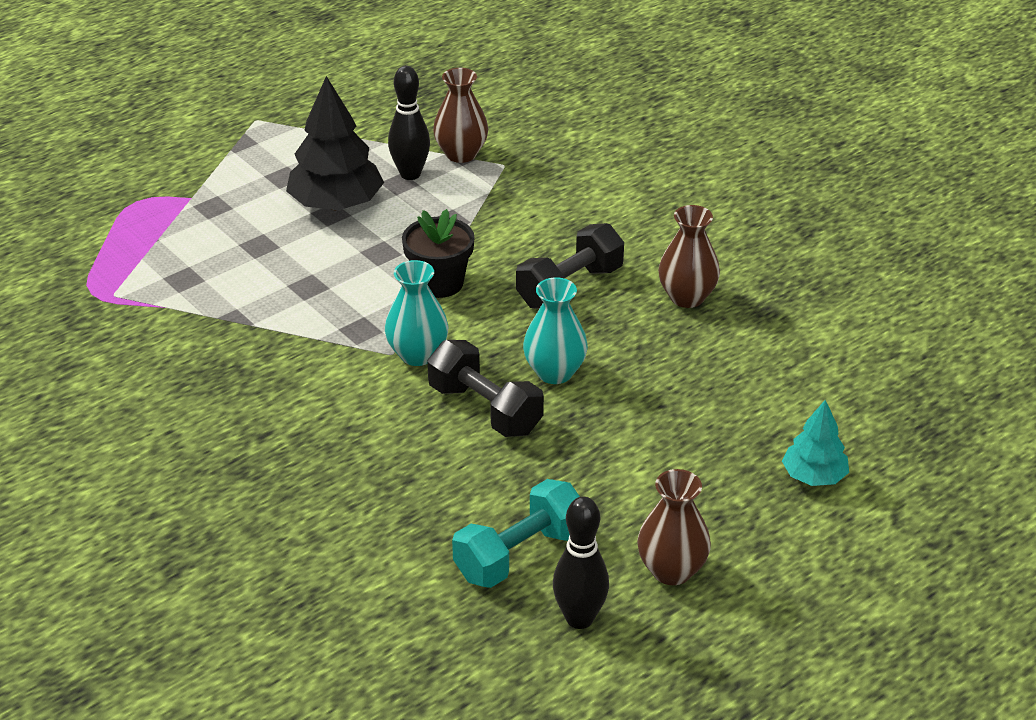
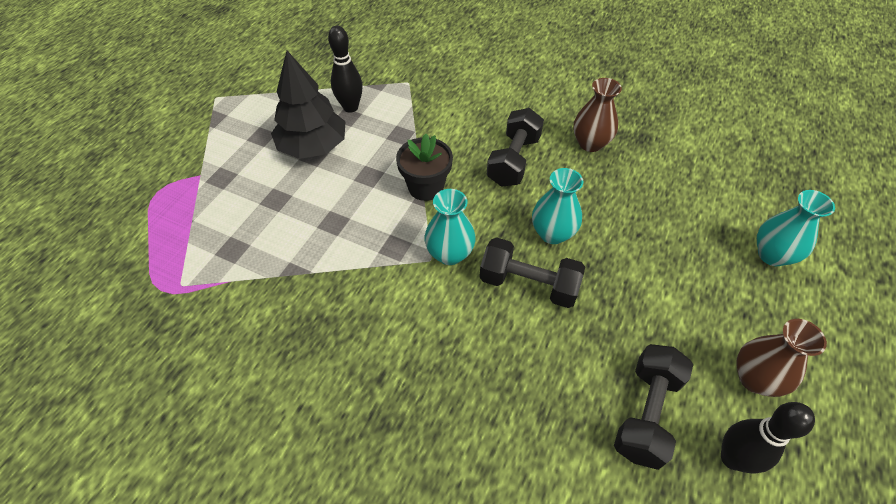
camera: 25 degrees left, 15 degrees up
brown vase [433,68,488,163] -> none
turquoise dumbbell [452,479,580,588] -> black dumbbell [614,344,693,470]
turquoise tree [782,400,849,486] -> turquoise vase [757,190,835,266]

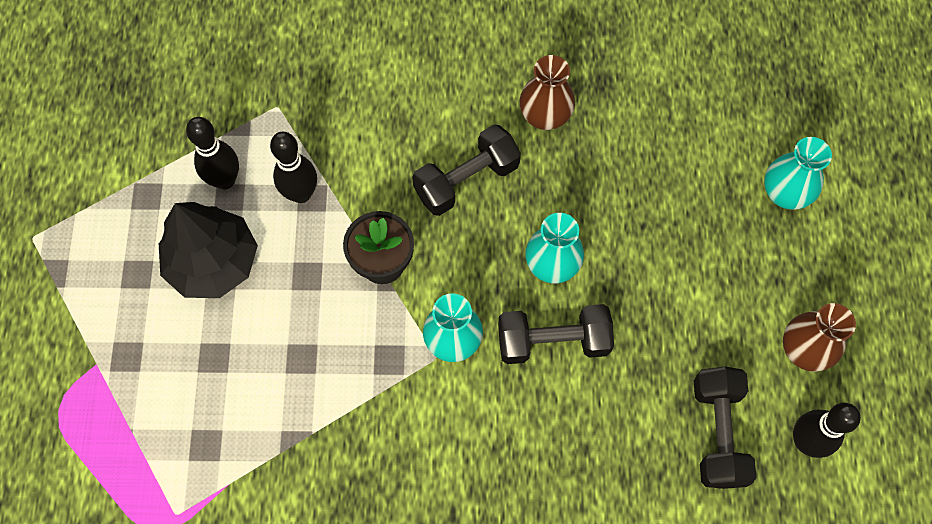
camera: 25 degrees left, 15 degrees up
black dumbbell [487,108,544,187] -> black dumbbell turned 60 degrees clockwise [412,124,521,216]
none -> black bowling pin [270,132,317,203]

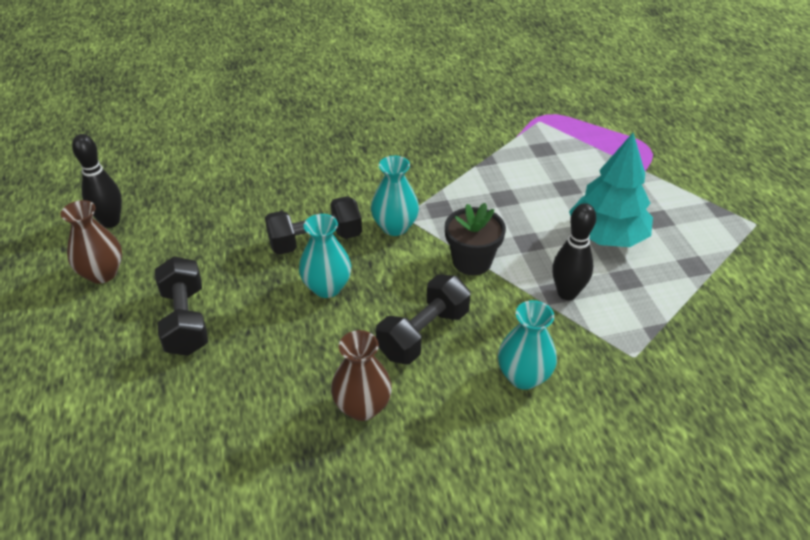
camera: 165 degrees right, 25 degrees down
black tree [159,202,258,298] -> turquoise tree [569,133,653,247]
black bowling pin [186,117,239,189] -> none
black dumbbell [694,366,756,489] -> black dumbbell moved to [155,256,208,356]
turquoise vase [764,137,832,210] -> turquoise vase moved to [498,300,557,390]

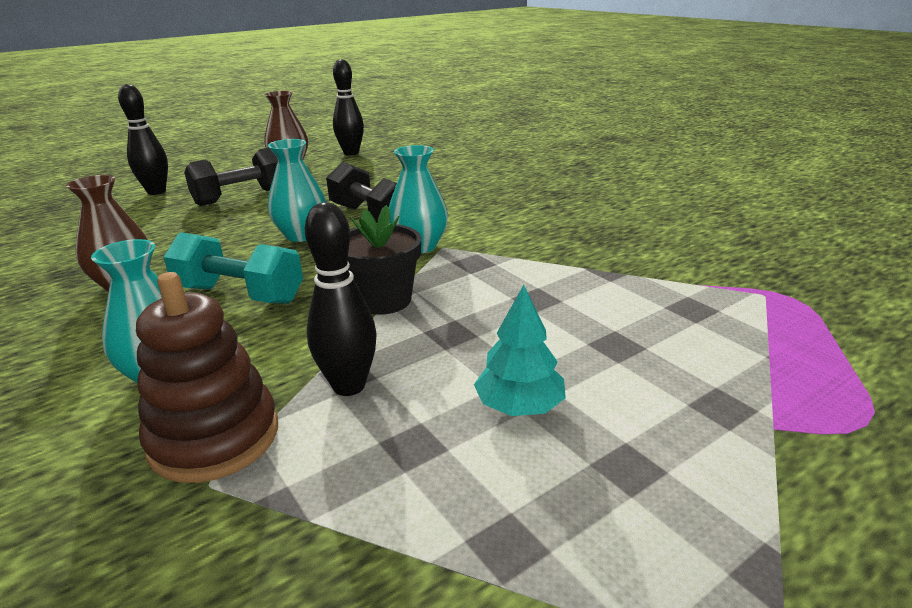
camera: 70 degrees right, 15 degrees down
black dumbbell [376,275,471,364] -> turquoise dumbbell [163,232,303,304]
turquoise tree [569,133,653,247] -> turquoise tree [474,285,566,416], size x0.57
none -> black bowling pin [118,84,168,195]
none -> brown stacking toy [136,272,278,483]

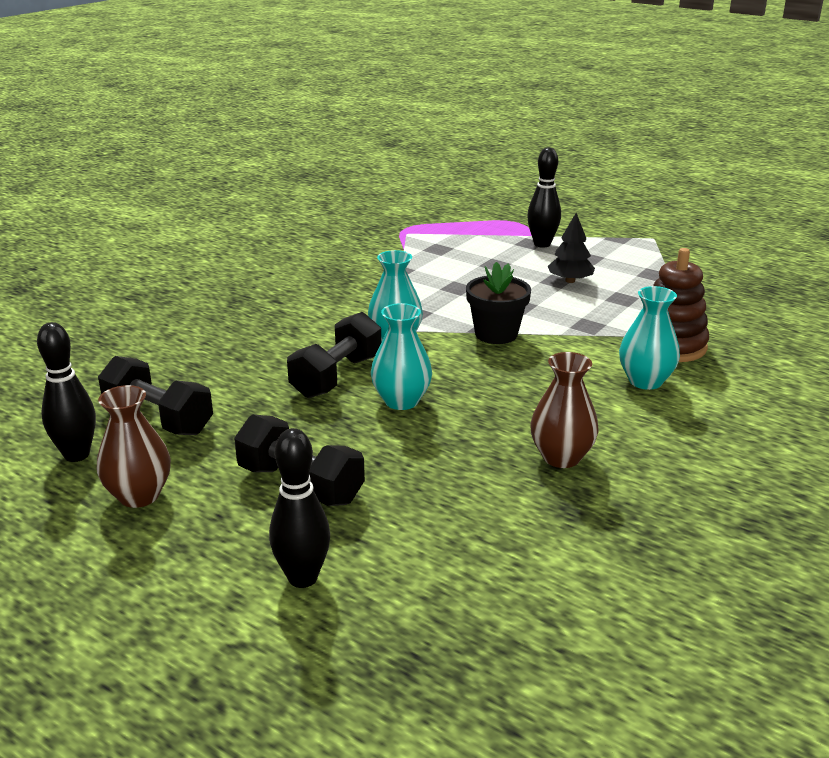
camera: 110 degrees left, 0 degrees up
turquoise dumbbell [163,232,303,304] -> none
black bowling pin [305,202,377,396] -> black bowling pin moved to [527,148,561,248]
turquoise tree [474,285,566,416] -> black tree [548,213,595,283]
none -> black dumbbell [98,356,213,435]

